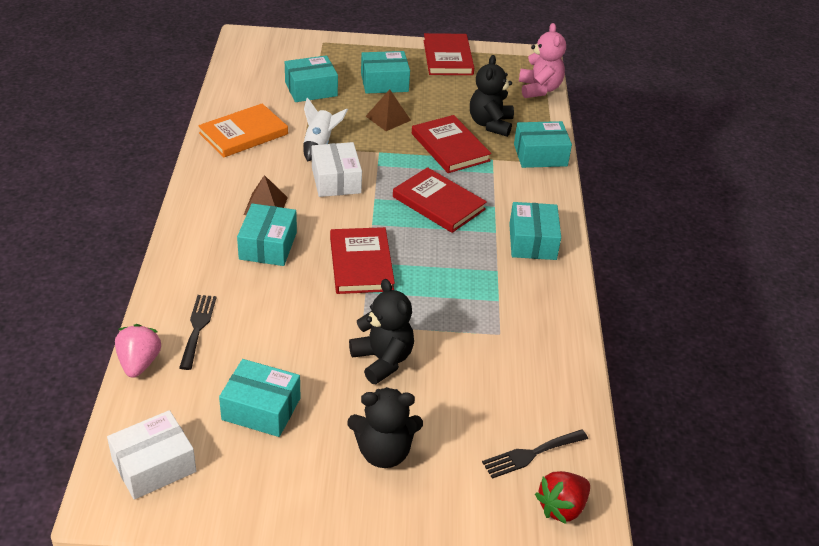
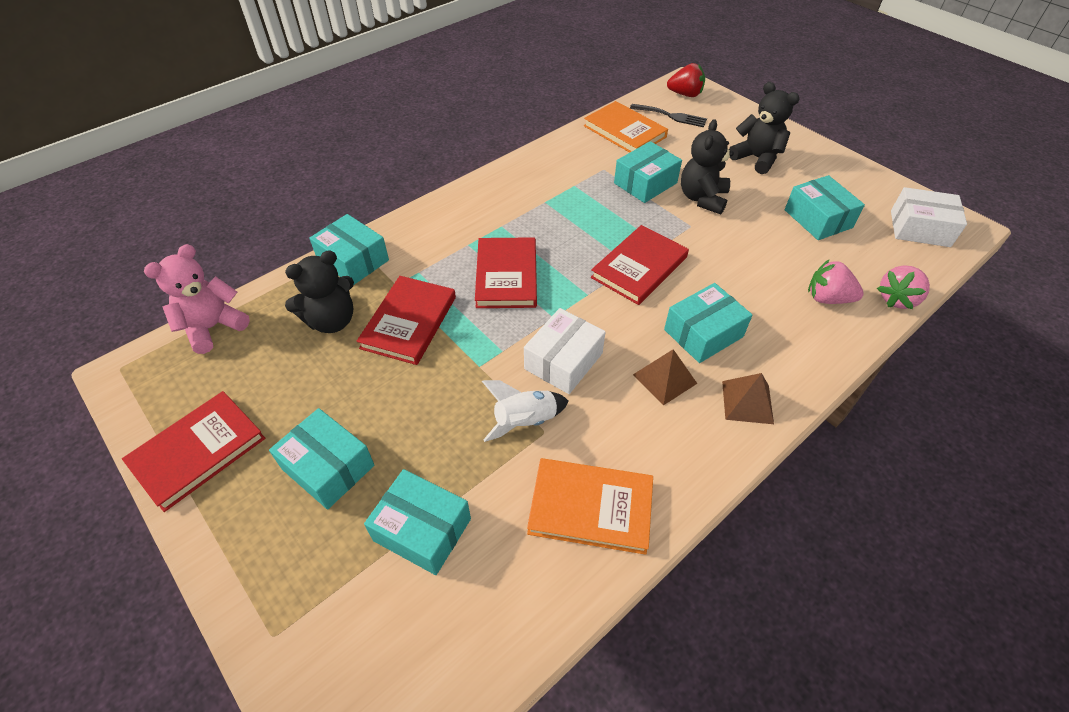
camera: 130 degrees left, 10 degrees up
black fork [179,295,217,370] -> pink strawberry [808,259,864,304]
brown pyramid [366,89,411,131] -> brown pyramid moved to [722,373,774,424]
turquoise box [509,202,561,260] -> turquoise box moved to [614,141,682,203]
none -> orange book [584,101,668,153]

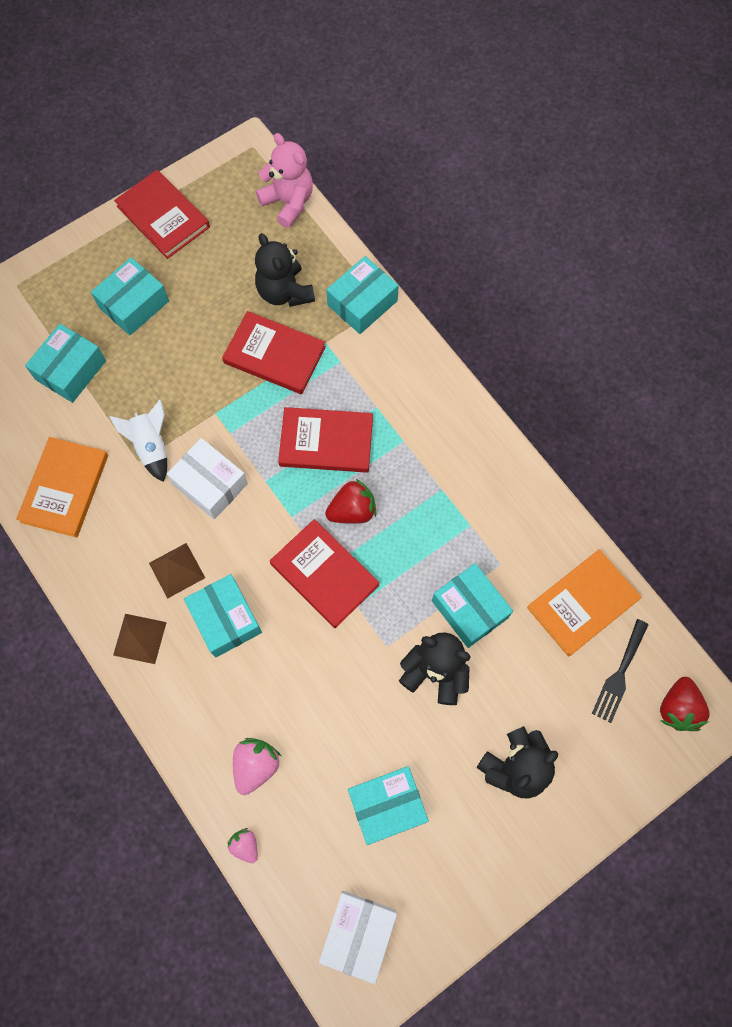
camera: 95 degrees right, 20 degrees up
pink strawberry [877,265,930,309] -> pink strawberry [227,828,258,863], size x0.61
none -> red strawberry [325,479,376,524]

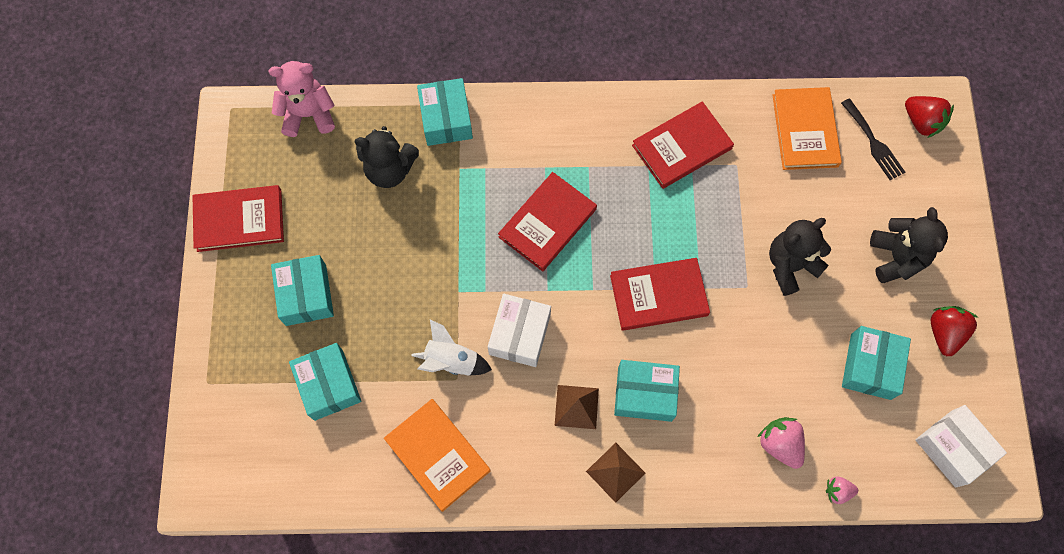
camera: 55 degrees left, 0 degrees up
white box [167,438,248,519] -> white box turned 60 degrees counterclockwise [488,294,551,367]
red book [222,311,326,394] -> red book moved to [632,101,734,189]
red strawberry [325,479,376,524] -> red strawberry moved to [931,306,978,356]
turquoise box [432,563,513,648] -> none

